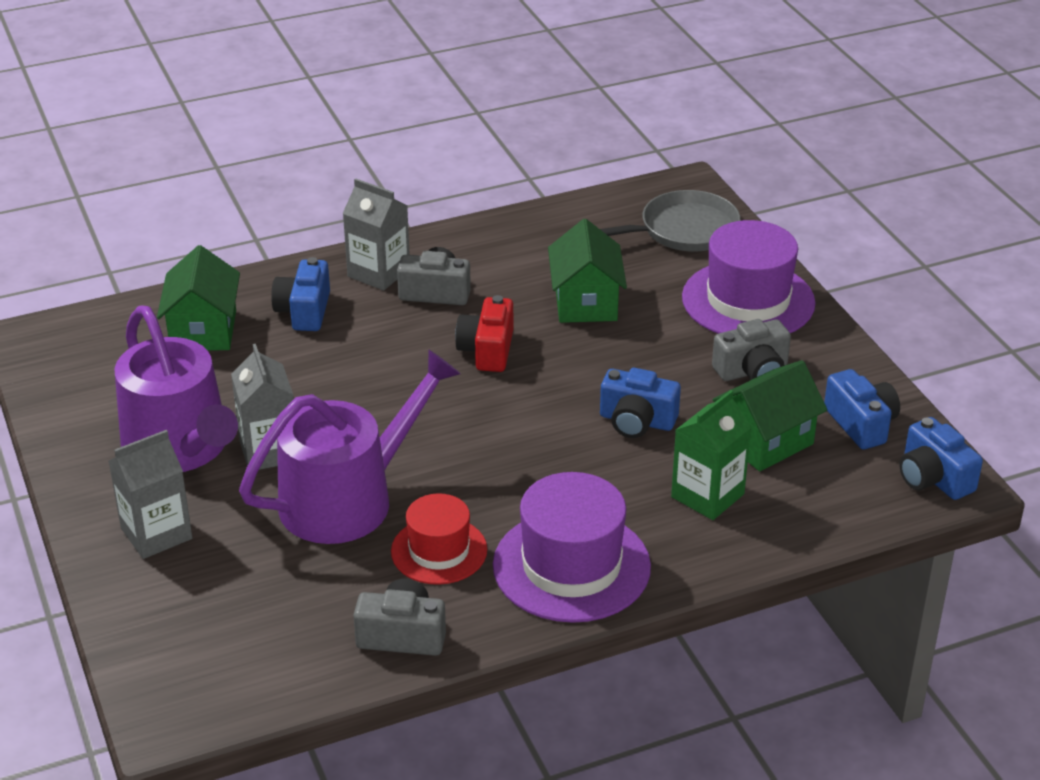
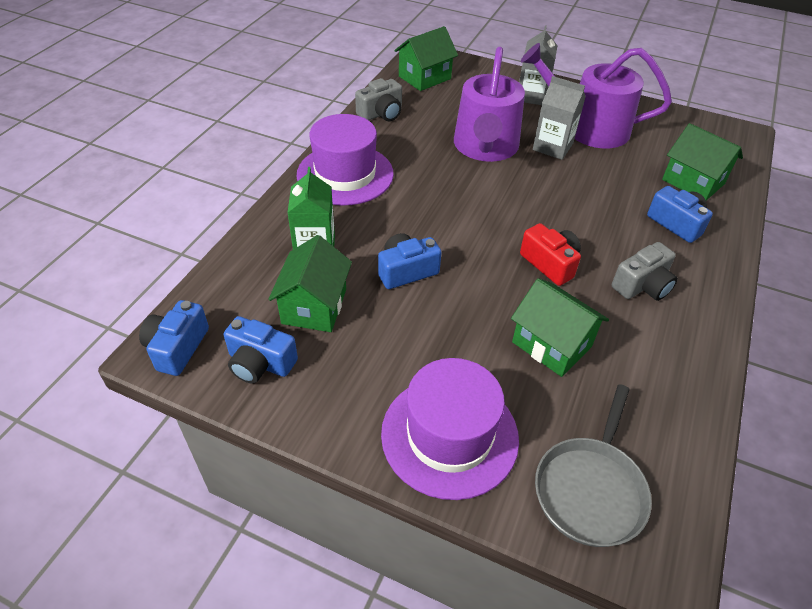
camera: 135 degrees right, 10 degrees up
grey carton [342,178,410,291] -> none
red hat [391,493,487,585] -> none
grey camera [712,319,791,381] -> none
blue camera [899,417,983,500] -> blue camera turned 90 degrees counterclockwise [139,300,209,376]
none -> green house [394,26,458,91]

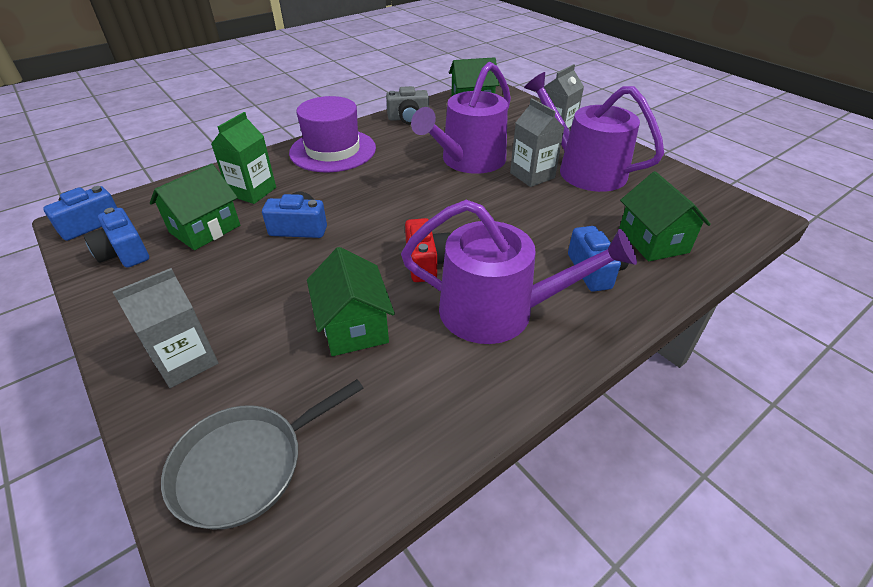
camera: 30 degrees right, 5 degrees down
purple hat [381,358,519,500] -> grey carton [113,268,218,388]
grey camera [612,242,678,301] -> purple watering can [401,200,637,344]

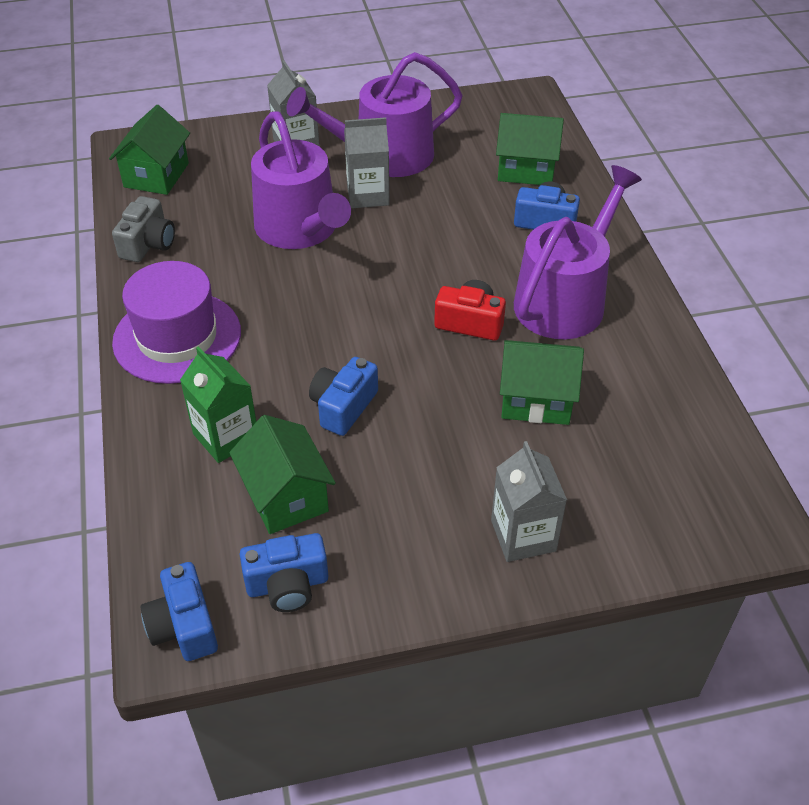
camera: 65 degrees left, 5 degrees up
grey pan [161,379,364,529] -> none

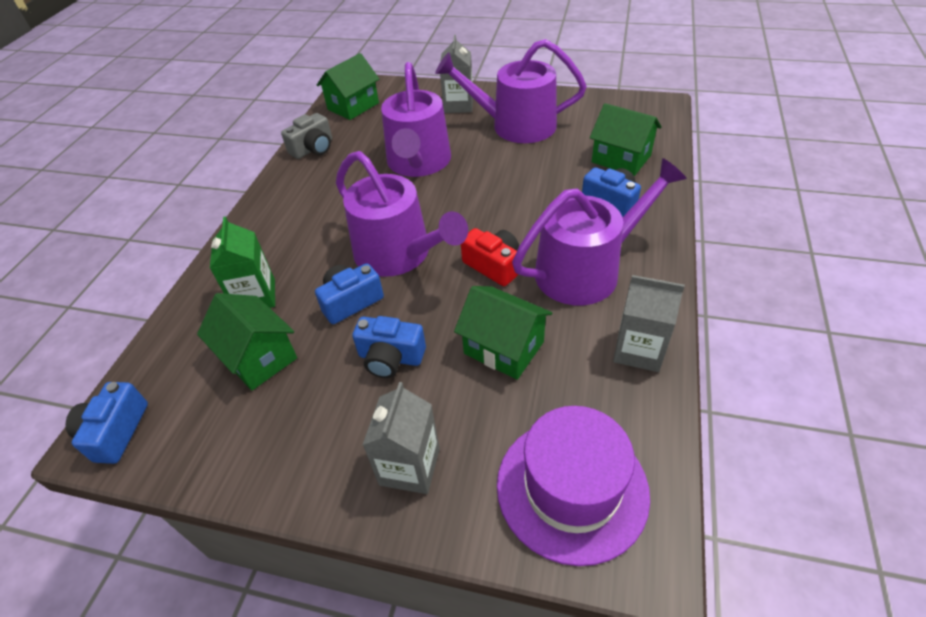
camera: 30 degrees right, 0 degrees up
purple hat [112,261,241,384] -> purple hat moved to [497,406,650,566]
green house [229,415,336,534] -> green house turned 45 degrees counterclockwise [197,293,297,390]
blue camera [240,533,328,612] -> blue camera moved to [352,316,426,378]
grey carton [344,117,390,208] -> grey carton moved to [613,275,685,372]
none -> purple watering can [336,151,468,277]

